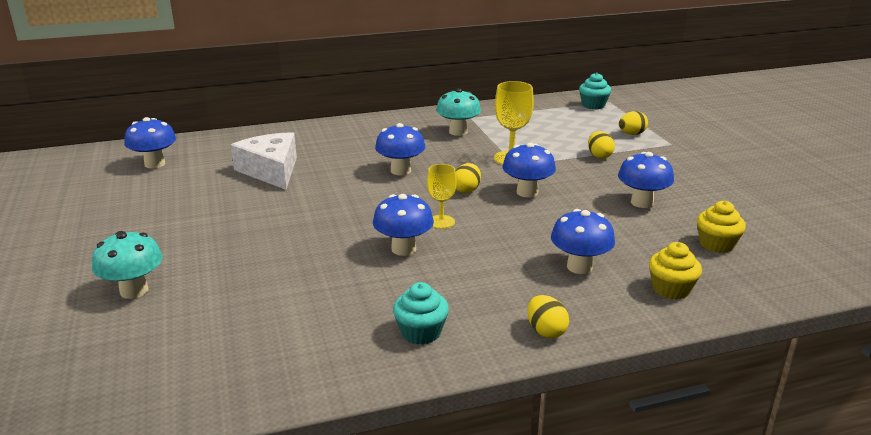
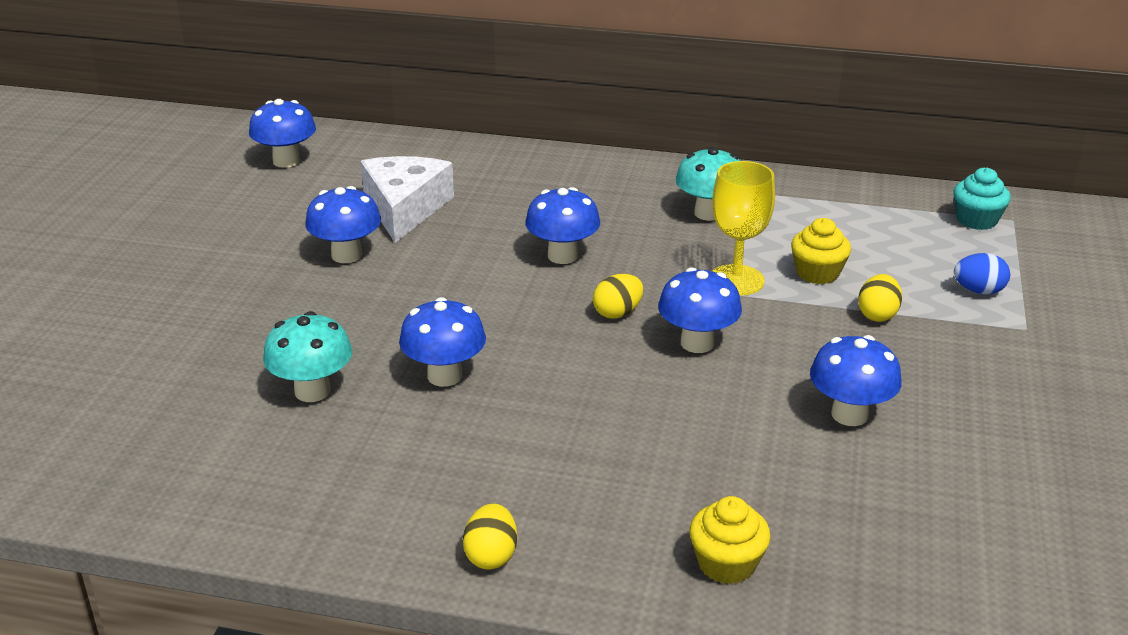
camera: 30 degrees right, 5 degrees up
turquoise mushroom [92,231,163,299] -> turquoise mushroom moved to [263,311,352,402]
turquoise cupcake [393,282,449,345] -> none
yellow goblet [427,164,457,229] -> none
blue mushroom [551,209,615,274] -> blue mushroom moved to [305,186,381,263]
yellow egg [619,111,648,135] -> blue egg [954,253,1010,295]
yellow cupcake [697,201,746,253] -> yellow cupcake moved to [791,218,851,284]

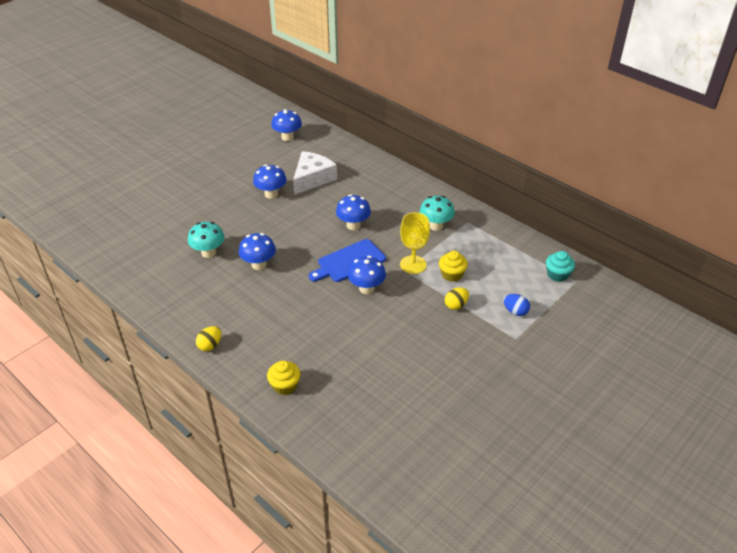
camera: 30 degrees right, 10 degrees up
yellow egg [593,274,644,319] -> blue cutting board [309,239,386,282]
blue mushroom [810,335,902,426] -> none

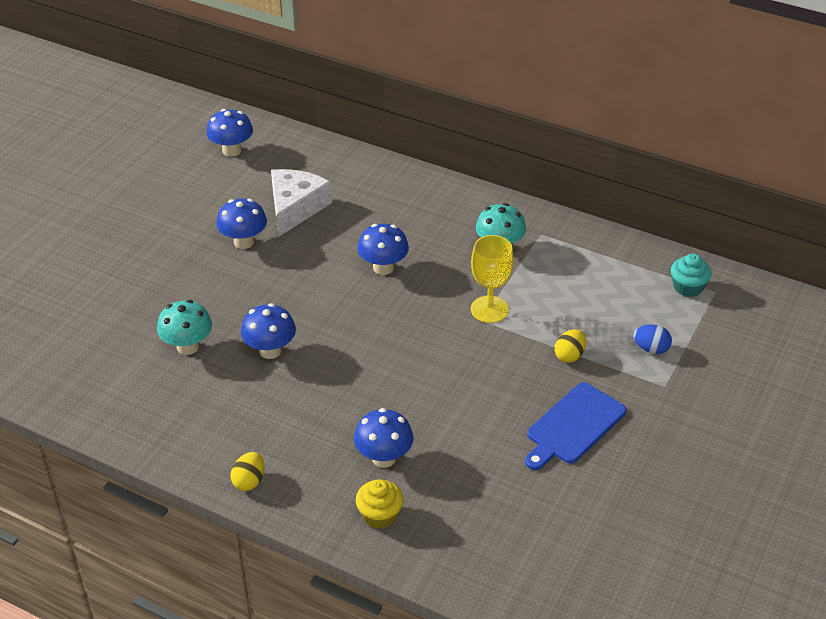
camera: 15 degrees left, 0 degrees up
blue cutting board [309,239,386,282] -> blue cutting board moved to [525,382,626,470]
blue mushroom [348,256,386,294] -> blue mushroom moved to [354,408,413,468]
yellow cupcake [439,251,468,282] -> none

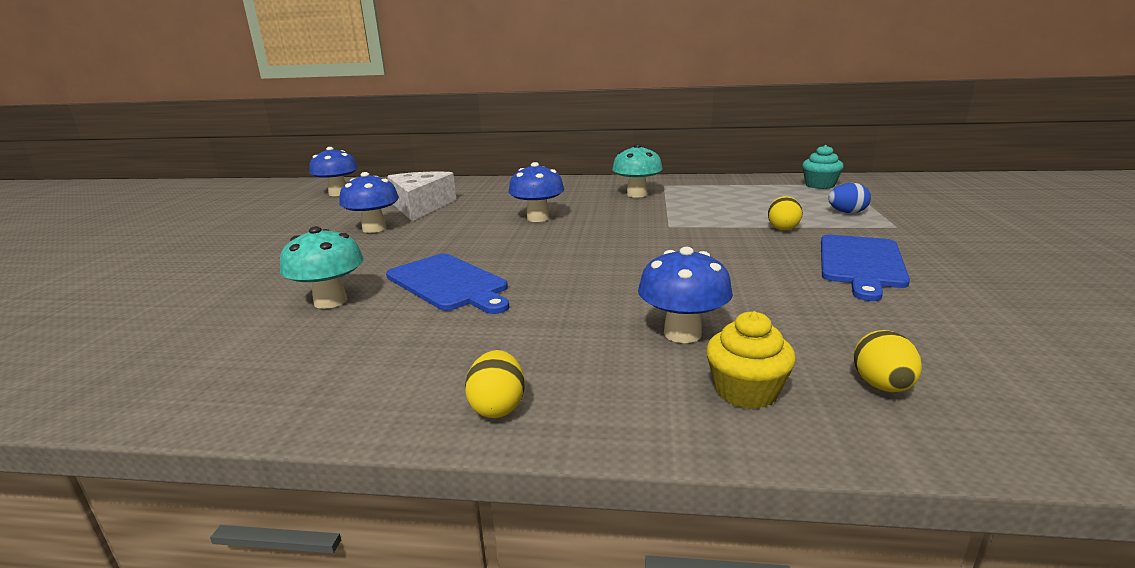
camera: 20 degrees left, 20 degrees down
blue mushroom [241,303,296,359] -> blue cutting board [386,254,509,314]
yellow goblet [471,235,514,323] -> none
none -> yellow egg [853,330,922,392]

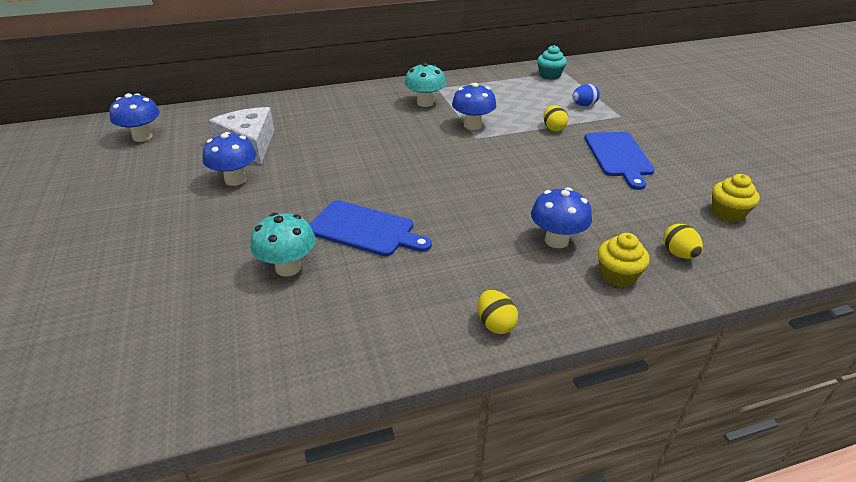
camera: 25 degrees left, 15 degrees up
blue mushroom [509,162,564,222] -> blue mushroom moved to [452,83,496,130]
none -> yellow cupcake [712,174,760,222]

